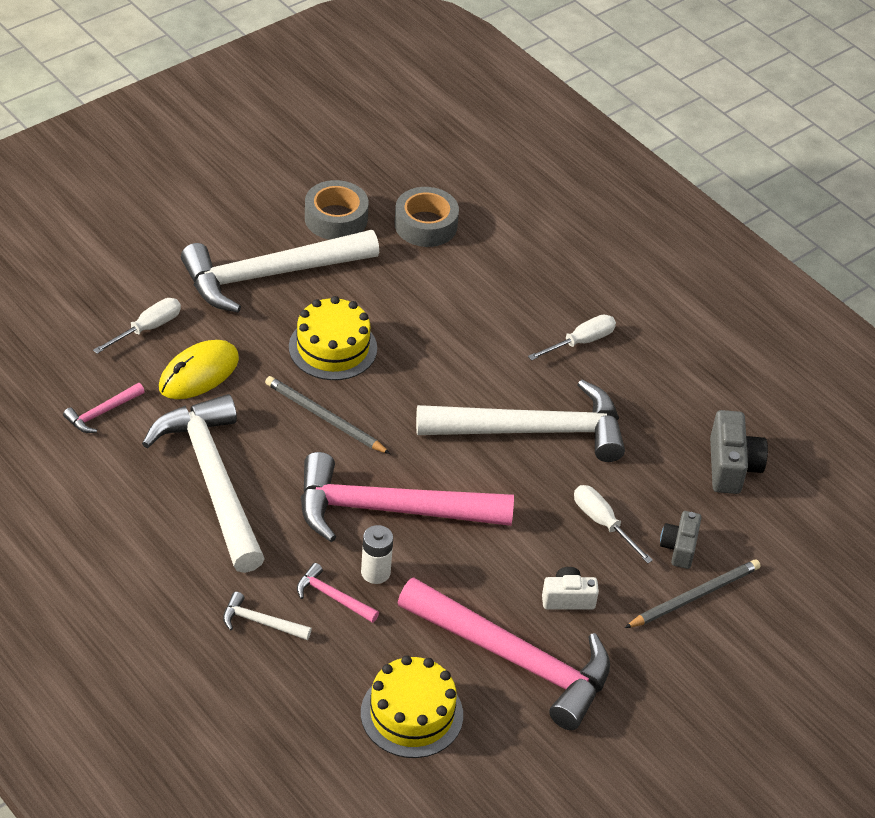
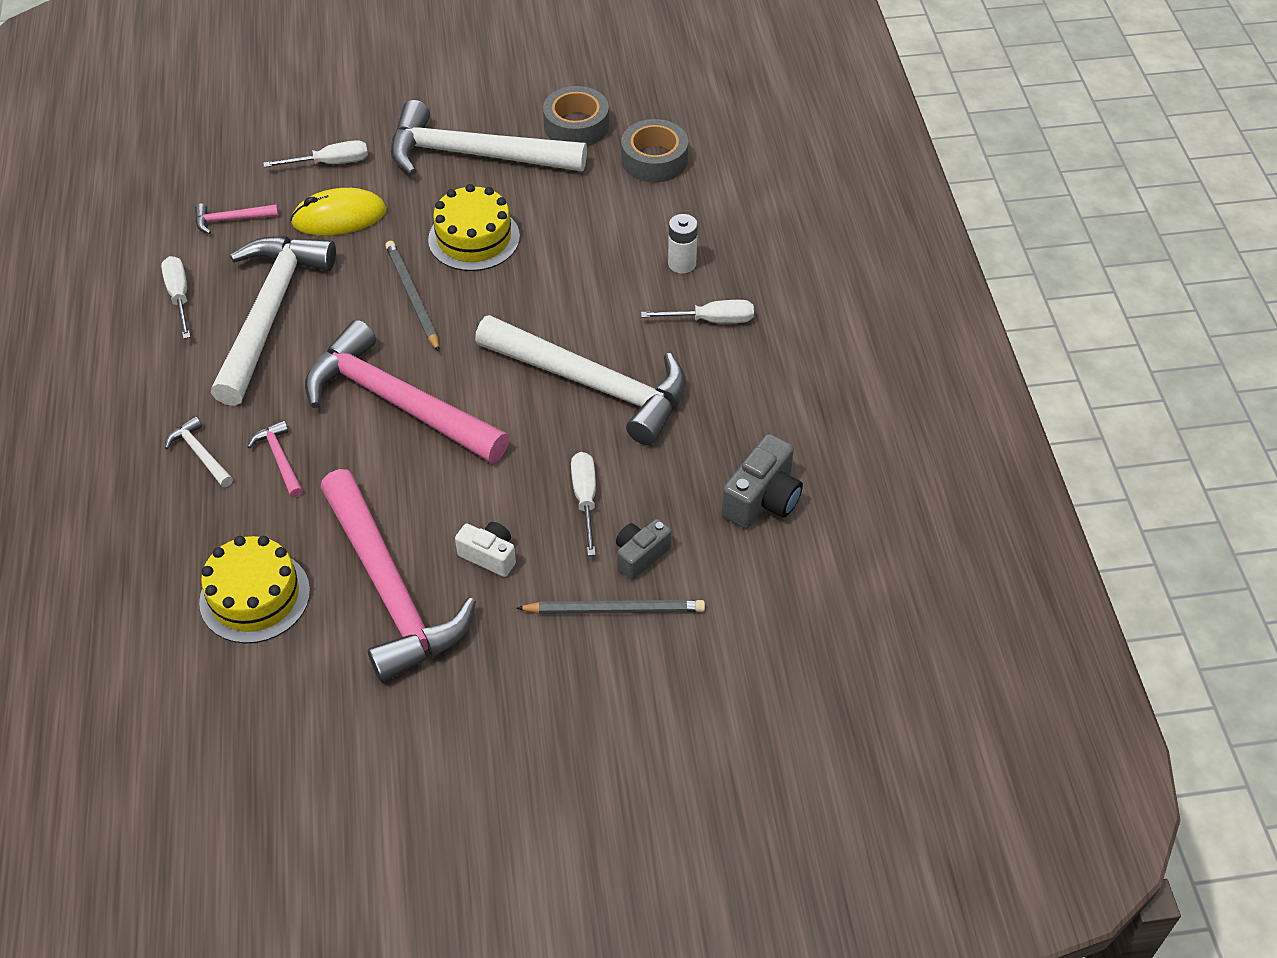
camera: 35 degrees right, 5 degrees up
white battery [361,525,393,584] -> white battery moved to [668,214,698,274]
none -> white screwdriver [161,256,190,339]

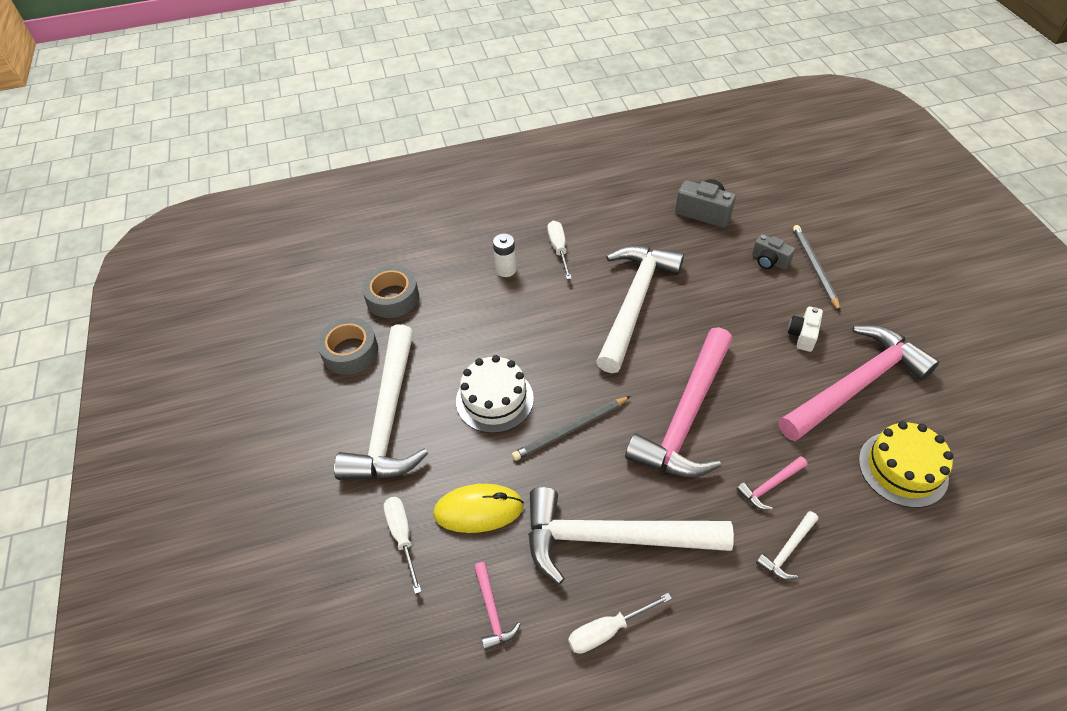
camera: 95 degrees left, 0 degrees up
yellow mouse [290,188,386,236] -> yellow mouse turned 75 degrees counterclockwise [433,484,524,533]
yellow cake [428,184,520,271] -> white cake [456,355,534,433]
white screwdriver [571,452,596,556] -> none

